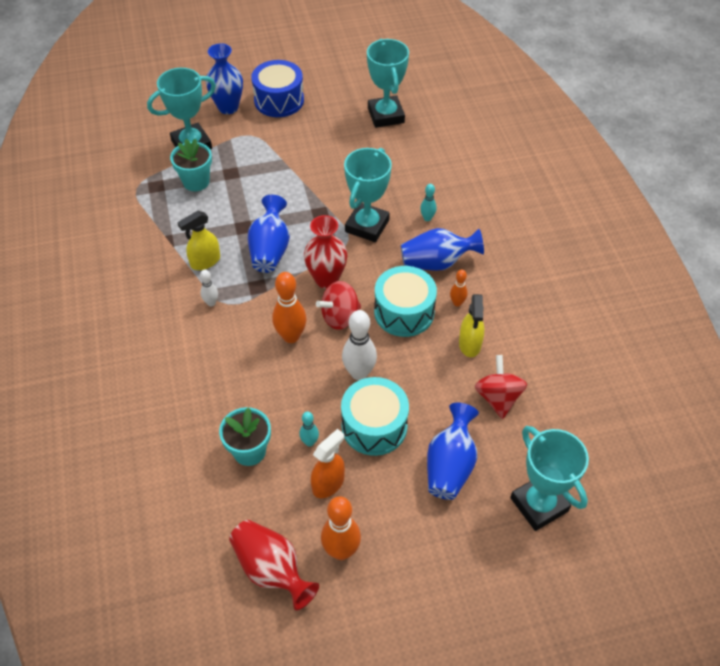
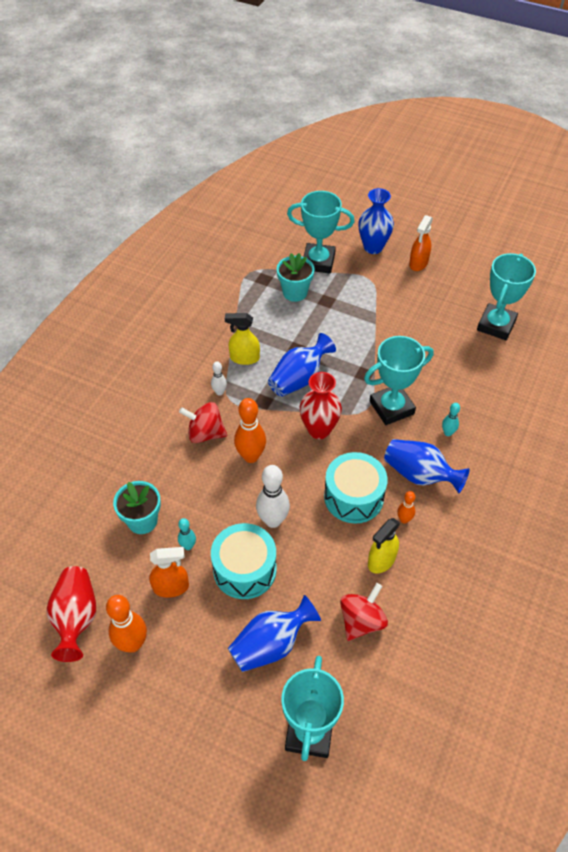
camera: 40 degrees right, 0 degrees up
blue drum [251,60,304,117] -> orange spray bottle [409,215,433,271]
red spinning top [316,281,361,330] -> red spinning top moved to [179,402,227,443]

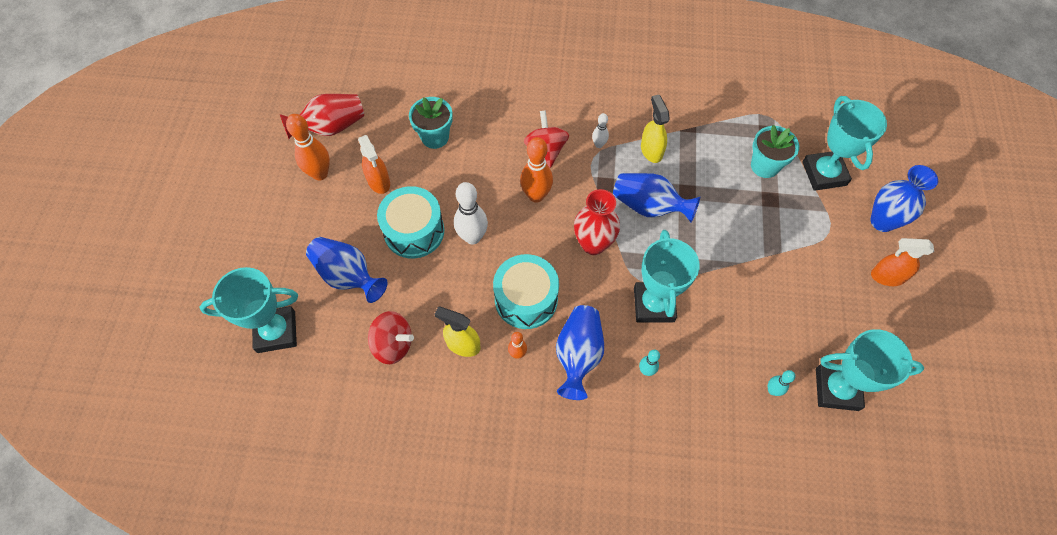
camera: 70 degrees right, 10 degrees up
turquoise bowling pin [178,518,196,550] -> turquoise bowling pin moved to [768,370,795,396]
turquoise trophy [364,336,434,425] -> turquoise trophy turned 45 degrees clockwise [634,230,700,322]

